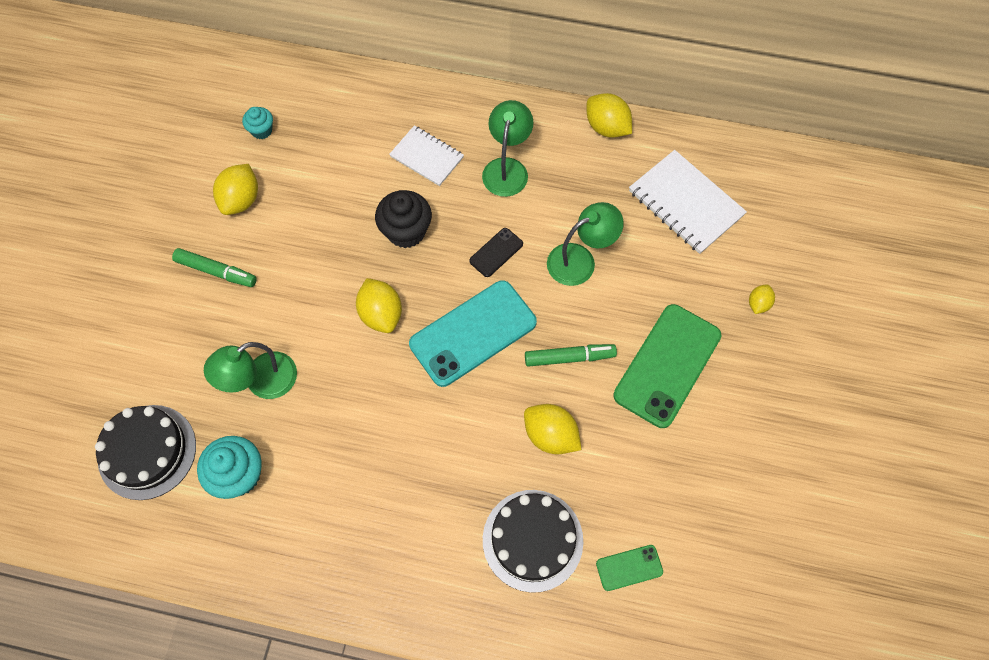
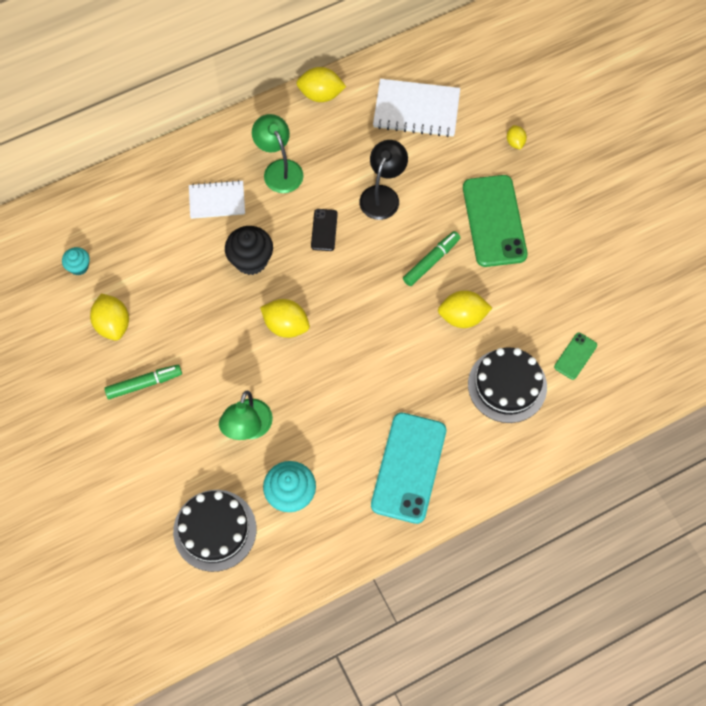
camera: 40 degrees left, 0 degrees up
turquoise phone [409,280,537,387] -> turquoise phone moved to [371,412,446,524]
green lamp [547,202,624,286] -> black lamp [359,140,408,220]

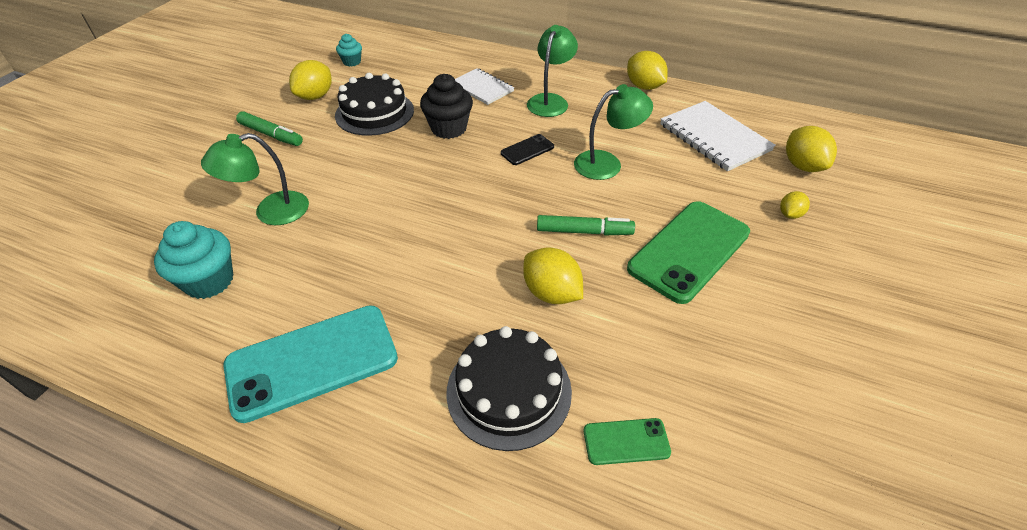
camera: 50 degrees right, 20 degrees down
black cake [173,490,256,572] -> black cake moved to [335,73,414,136]
yellow lemon [260,299,310,338] -> yellow lemon moved to [786,126,837,172]
black lamp [359,140,408,220] -> green lamp [574,84,653,180]

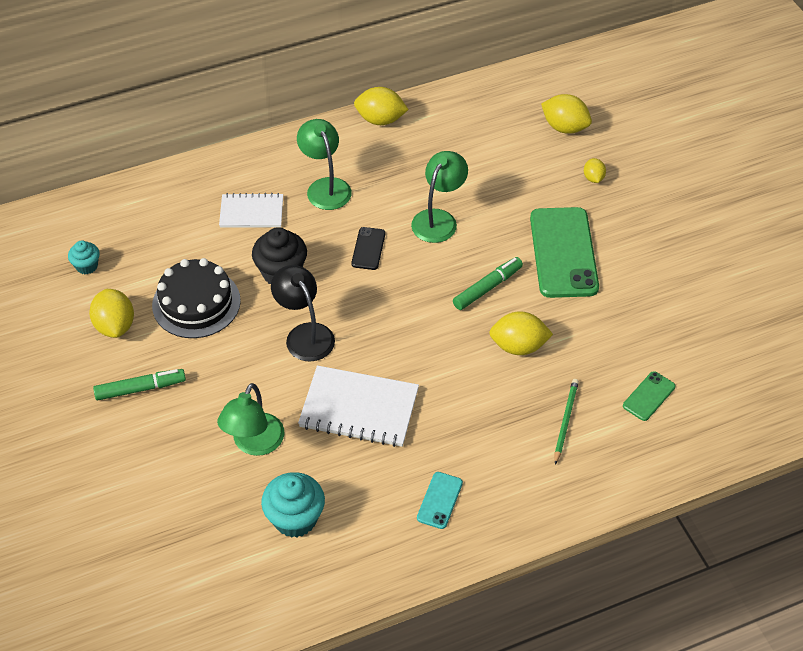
camera: 45 degrees left, 5 degrees up
turquoise phone [223,305,398,423] -> turquoise phone [417,472,463,529], size x0.46
black cake [446,326,572,451] -> green pencil [555,379,579,465]
white notebook [660,101,776,171] -> white notebook moved to [298,365,419,447]
none -> black lamp [271,265,335,362]

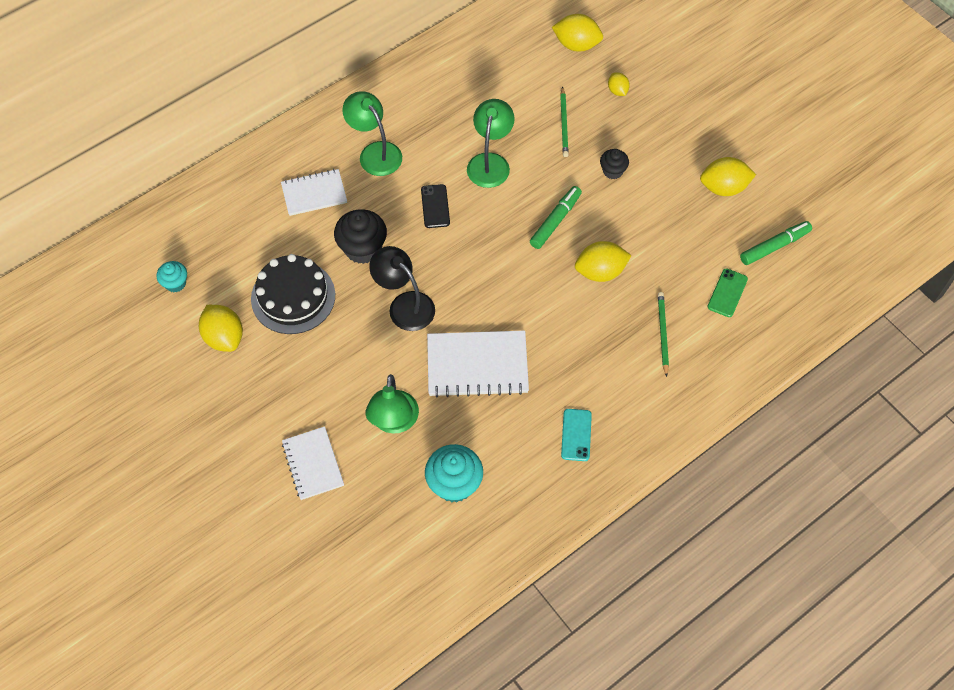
camera: 15 degrees left, 10 degrees up
green marker [93,369,186,400] -> green marker moved to [740,221,812,265]
yellow lemon [354,87,409,125] -> yellow lemon moved to [700,157,756,196]
green phone [530,207,599,298] -> black cupcake [600,149,629,179]
none -> white notebook [282,426,344,500]
none -> green pencil [560,87,569,157]

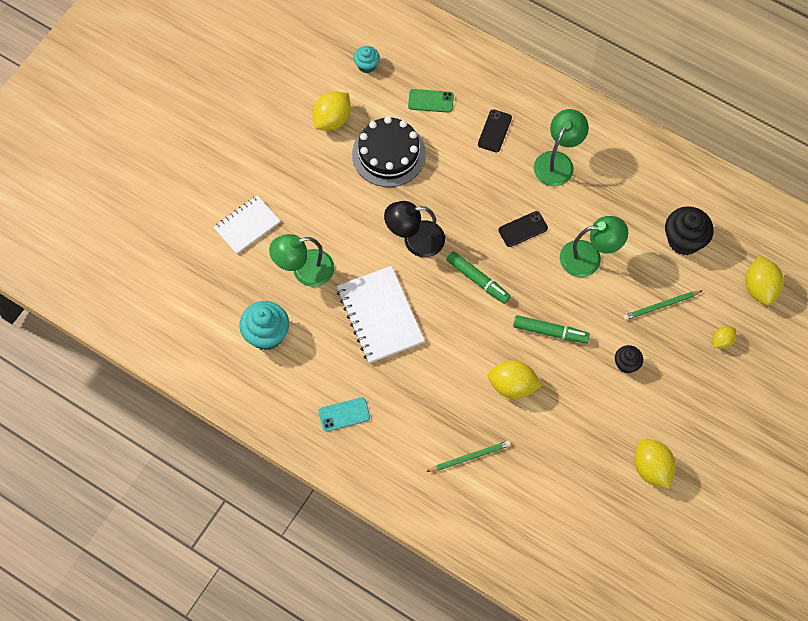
camera: 70 degrees right, 5 degrees up
white notebook [281,169,347,216] -> black phone [478,109,512,152]
black cupcake [334,209,387,264] -> black cupcake moved to [665,206,714,255]
black lamp [369,246,435,331] -> black lamp turned 120 degrees counterclockwise [384,201,445,257]
yellow lemon [575,241,632,282] -> yellow lemon turned 45 degrees counterclockwise [487,360,542,399]
green phone [707,268,748,317] -> green phone moved to [408,89,454,113]
green marker [740,221,812,265] -> green marker moved to [447,251,511,304]

